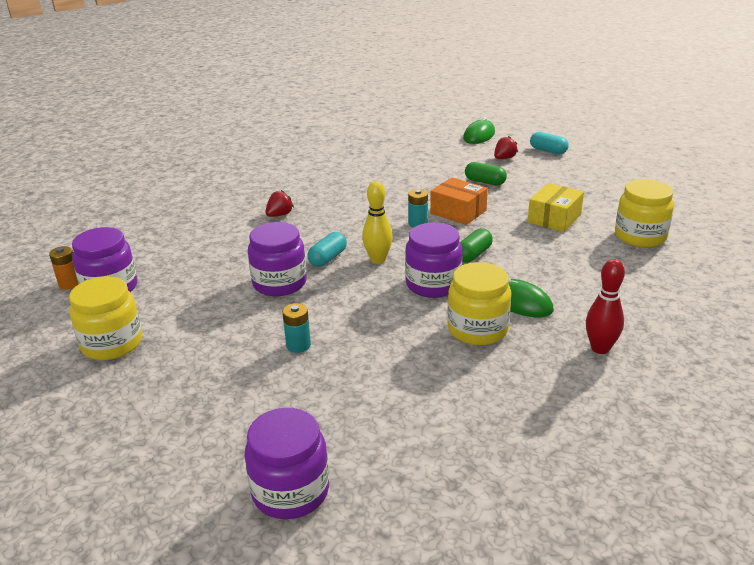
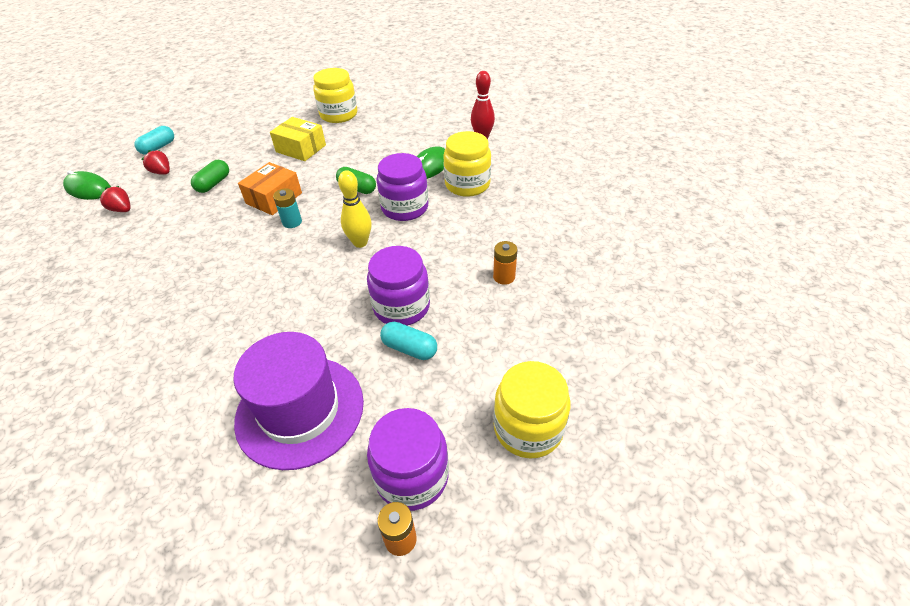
camera: 95 degrees left, 15 degrees up
purple jar [245,408,329,519] -> none
red strawberry [265,190,294,217] -> red strawberry moved to [99,186,131,212]
turquoise battery [282,303,311,353] -> orange battery [493,241,517,285]
turquoise capsule [307,232,347,267] -> turquoise capsule moved to [380,322,437,360]
none -> purple hat [233,332,364,470]

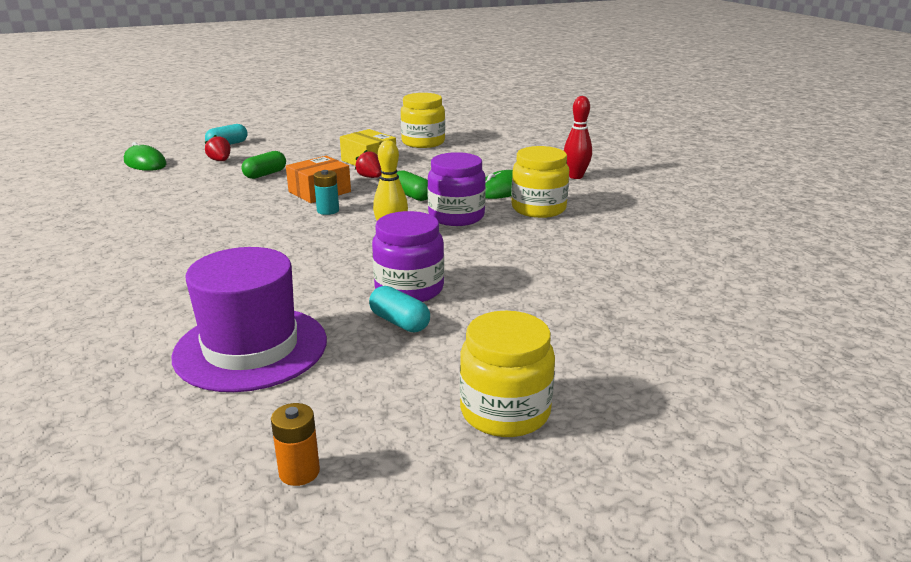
camera: 15 degrees right, 20 degrees down
red strawberry [99,186,131,212] -> red strawberry moved to [355,150,382,178]
purple jar [367,408,449,511] -> none
orange battery [493,241,517,285] -> none

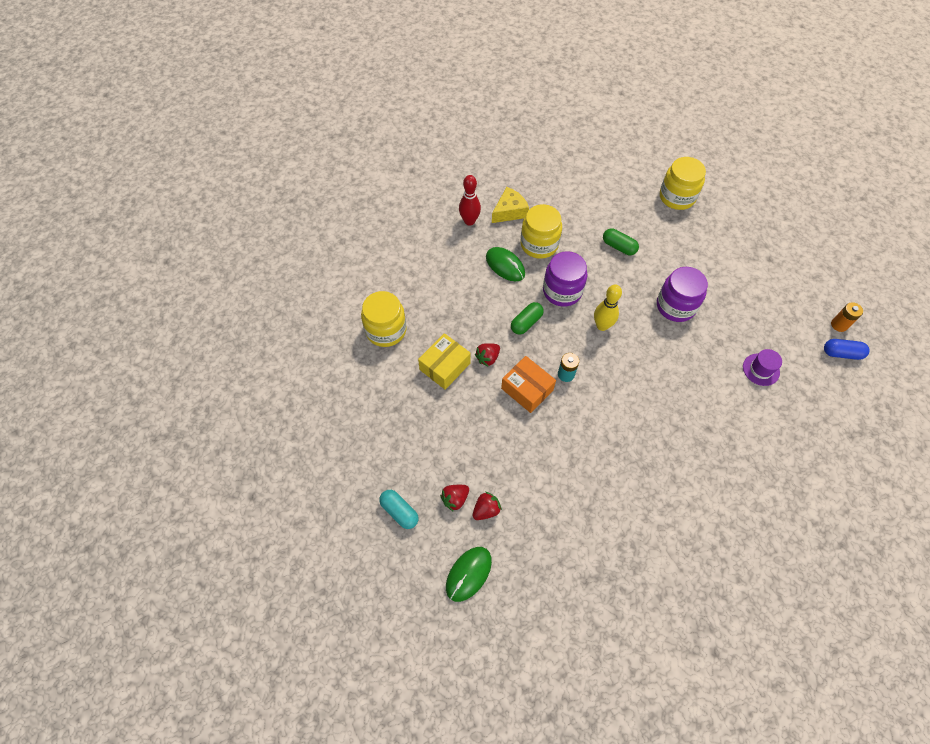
camera: 95 degrees left, 35 degrees up
purple hat [172,247,327,392] -> purple hat [743,349,782,386], size x0.45
green capsule [242,151,286,179] -> green capsule moved to [603,228,639,255]
turquoise capsule [369,286,430,332] -> none
yellow jar [460,311,555,437] -> yellow jar moved to [660,157,706,210]
none -> red strawberry [472,492,502,520]
none -> yellow cheese [492,187,529,223]
none -> blue capsule [824,339,870,360]

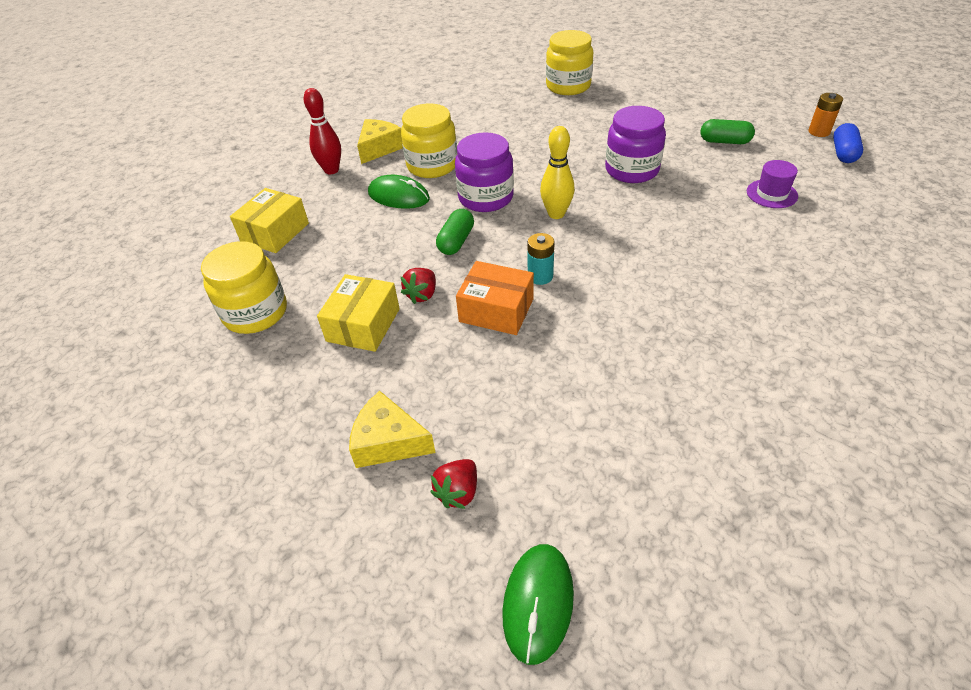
camera: 20 degrees left, 15 degrees down
turquoise capsule [379,490,418,529] -> none
red strawberry [472,492,502,520] -> none
green capsule [603,228,639,255] -> green capsule moved to [700,119,755,144]
blue capsule [824,339,870,360] -> blue capsule turned 60 degrees counterclockwise [833,123,863,163]
none -> yellow box [230,188,309,253]
none -> yellow cheese [349,391,436,468]

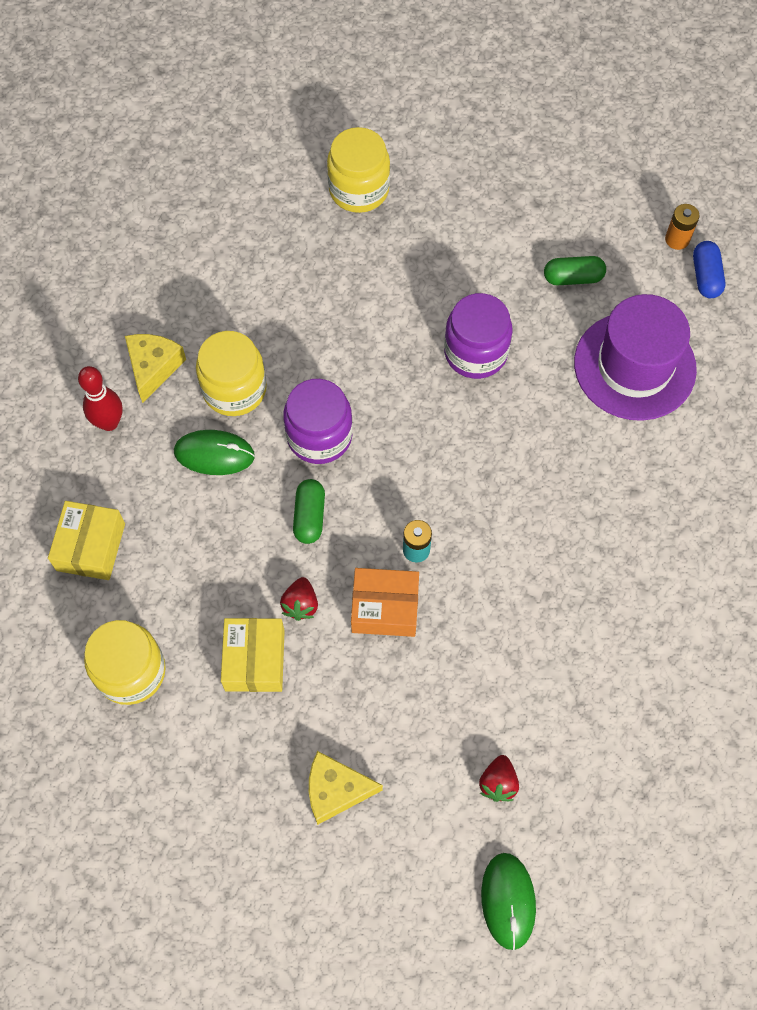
camera: 20 degrees left, 20 degrees up
red strawberry [430,459,477,509] -> red strawberry moved to [479,755,519,802]
yellow bowling pin [540,126,574,219] -> none
purple hat [747,160,798,208] -> purple hat [574,294,697,421], size x2.23

